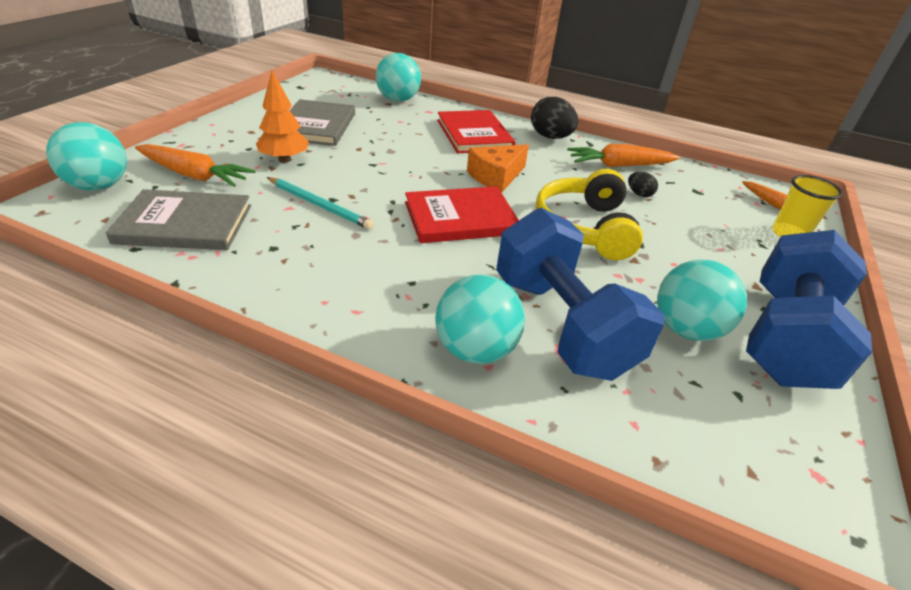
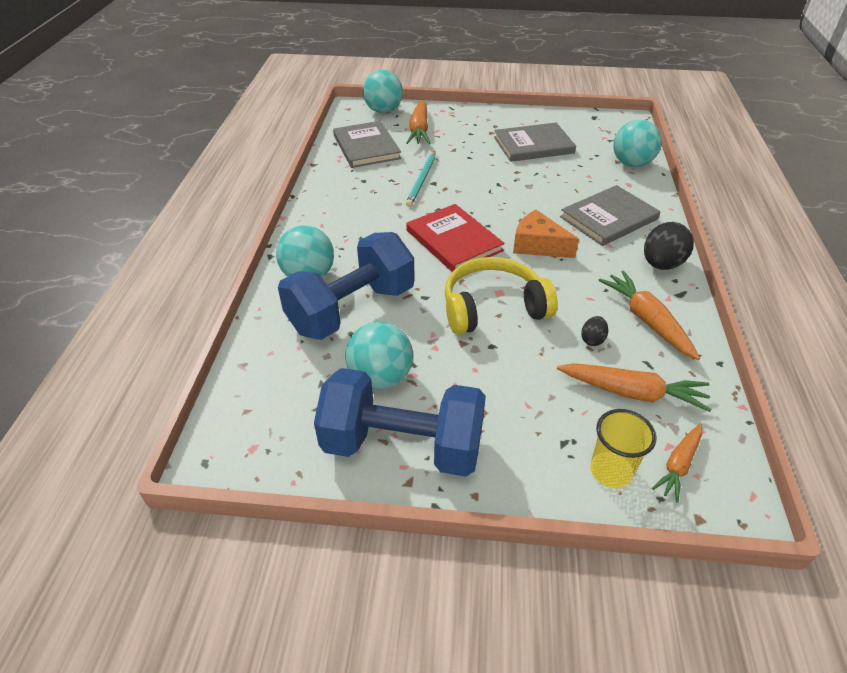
camera: 75 degrees right, 5 degrees up
orange tree [256,71,309,163] -> none
red book [437,110,515,153] -> grey book [560,185,660,246]
none -> orange carrot [557,363,711,412]

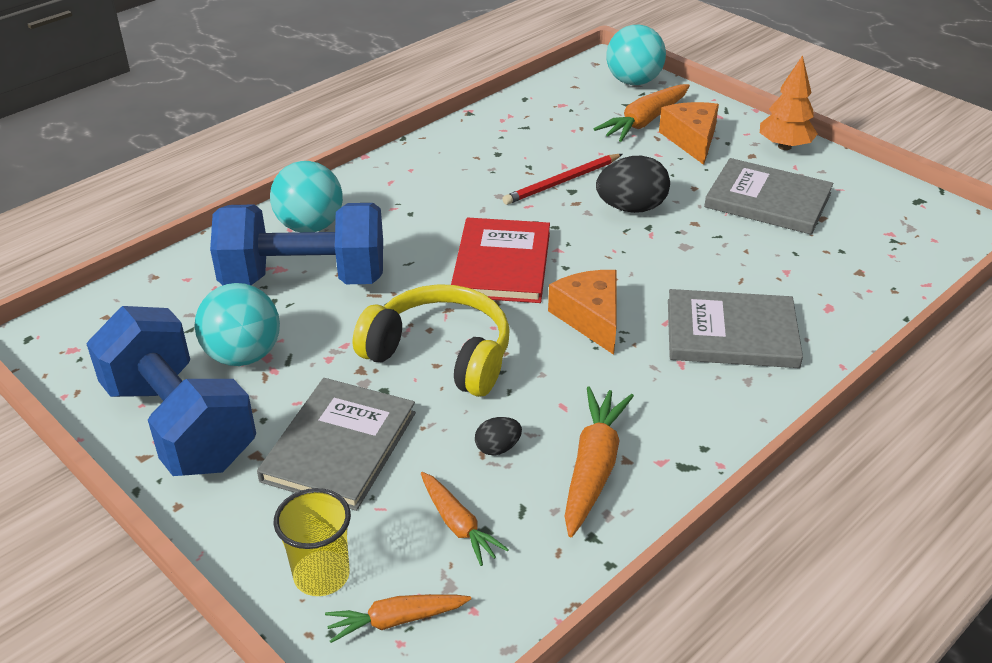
camera: 40 degrees right, 5 degrees down
grey book [333,121,401,168] -> grey book moved to [257,378,416,511]
turquoise pencil [406,151,435,207] -> red pencil [502,154,622,205]
orange carrot [557,363,711,412] -> orange carrot [421,472,509,566], size x0.63
turquoise ball [613,120,662,167] -> none
black egg [644,222,694,270] -> black egg moved to [596,156,670,213]
none -> orange cheese [659,102,719,165]
none -> orange tree [760,55,818,150]

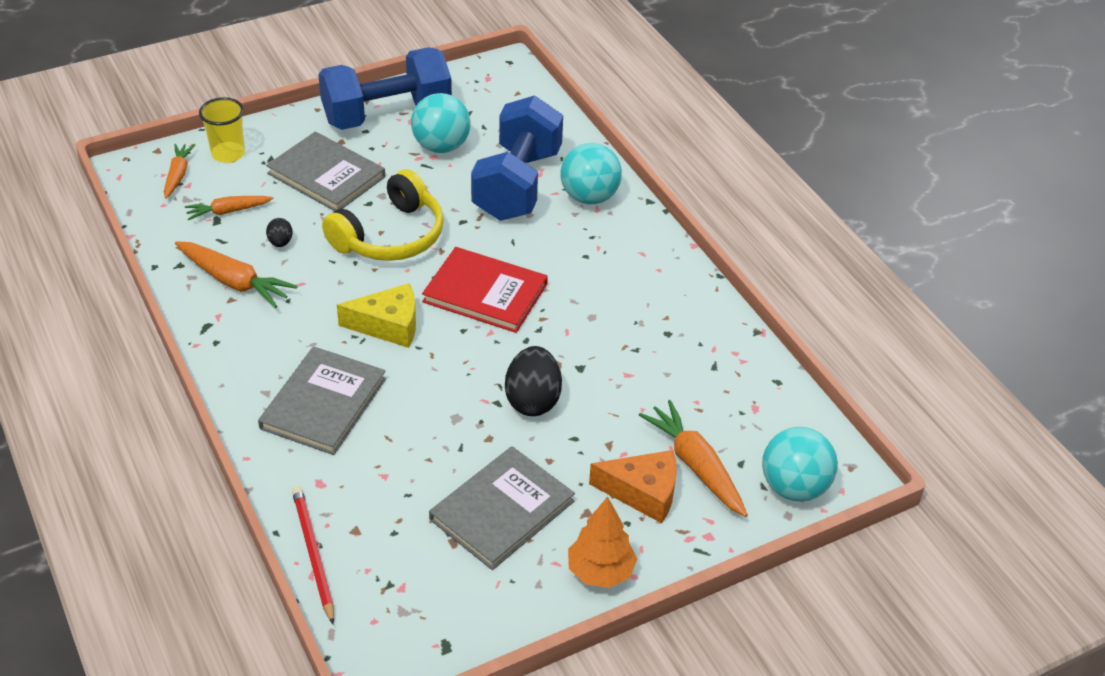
camera: 105 degrees right, 5 degrees up
red pencil [502,154,622,205] -> red pencil moved to [292,486,334,625]
orange cheese [548,270,617,355] -> yellow cheese [337,283,416,348]

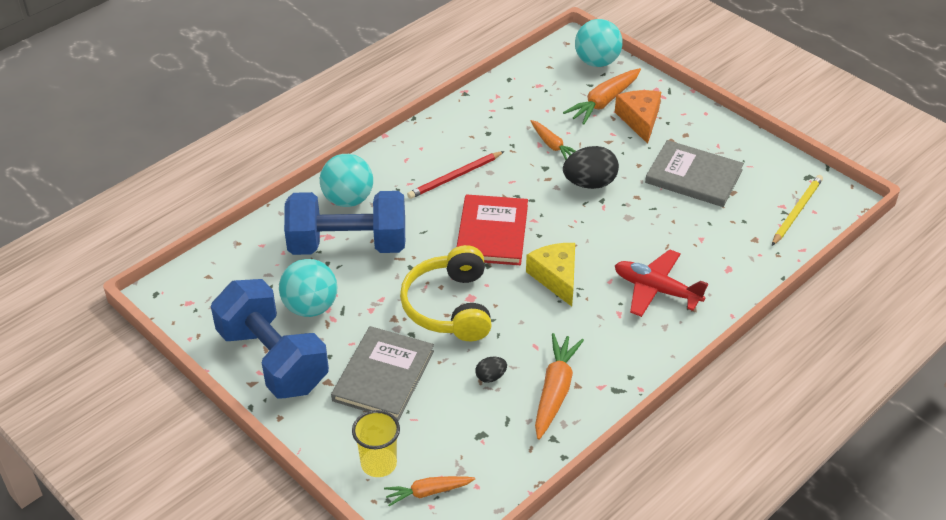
camera: 105 degrees left, 0 degrees up
orange carrot [185,196,273,220] -> orange carrot moved to [530,120,575,160]
grey book [258,346,386,455] -> red plane [615,249,708,317]
red pencil [292,486,334,625] -> red pencil moved to [407,151,504,199]
yellow headphones [322,169,444,261] -> yellow headphones turned 120 degrees counterclockwise [400,245,492,341]
orange tree [568,497,637,588] -> none
none -> yellow pencil [772,175,823,246]

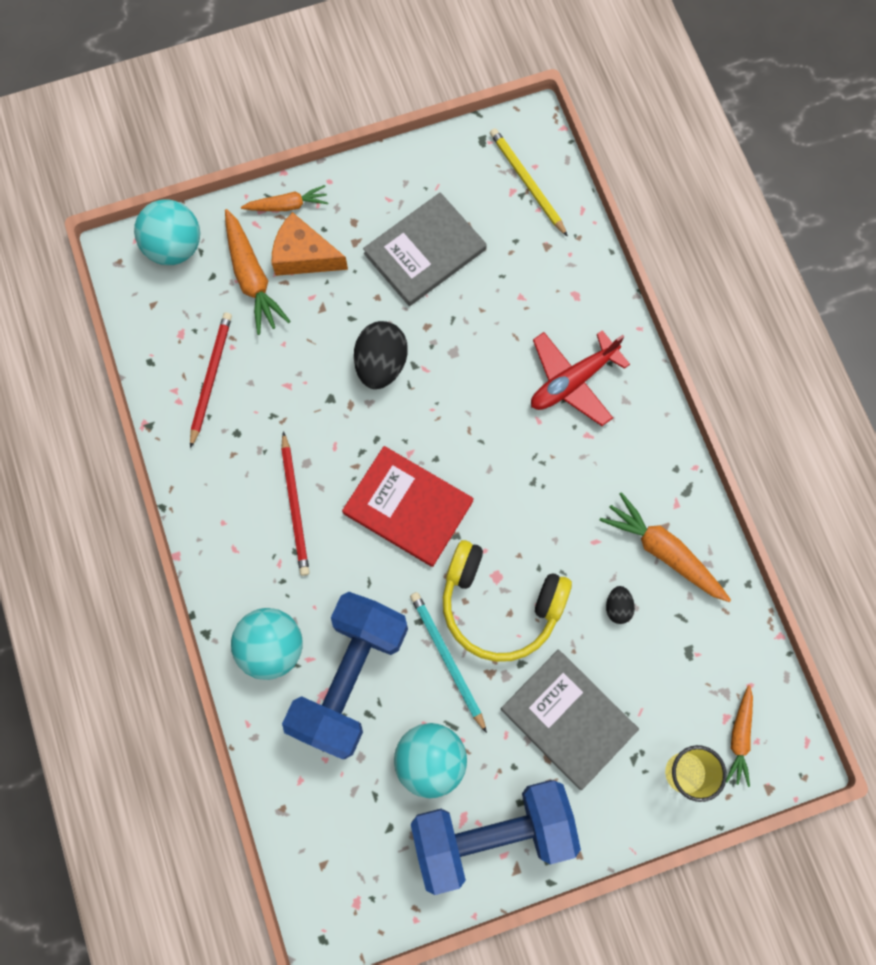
camera: 65 degrees left, 30 degrees up
yellow cheese [526,243,575,306] -> none
orange carrot [530,120,575,160] -> orange carrot moved to [241,185,328,211]
none -> red pencil [190,312,232,448]
none -> turquoise pencil [410,592,487,733]

